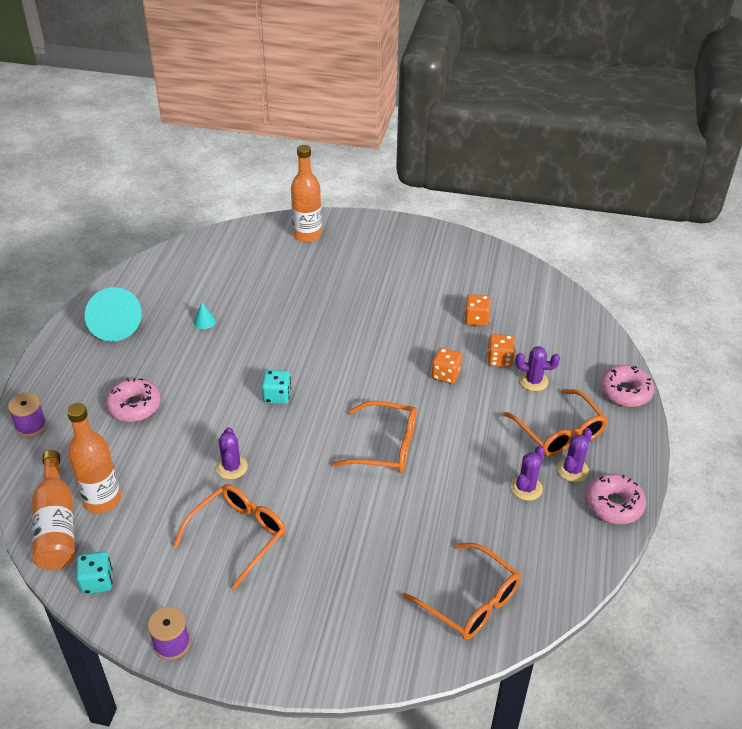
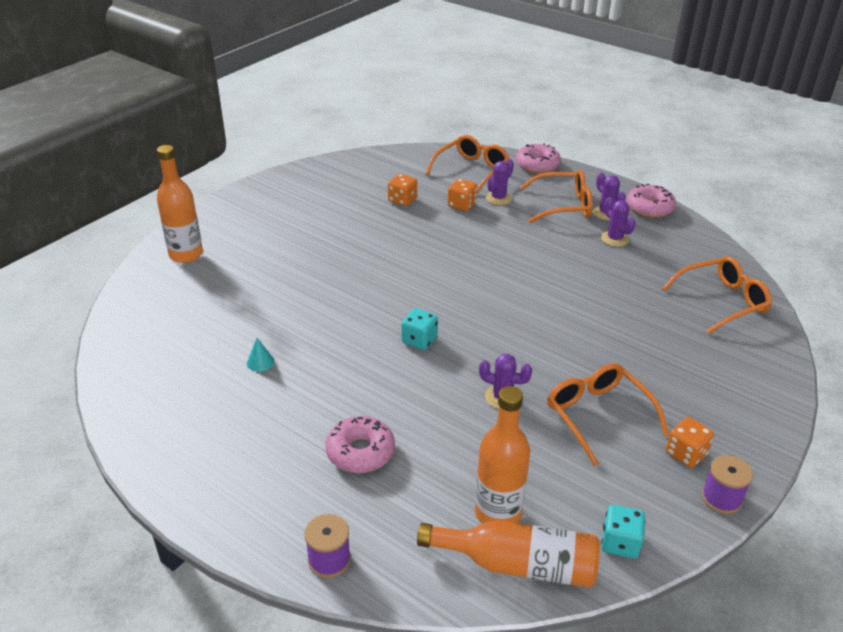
camera: 65 degrees left, 5 degrees down
turquoise cone [85,287,142,341] -> none
orange glasses [332,401,417,473] -> orange glasses moved to [425,135,510,194]
orange dice [432,348,462,384] -> orange dice moved to [666,417,714,468]

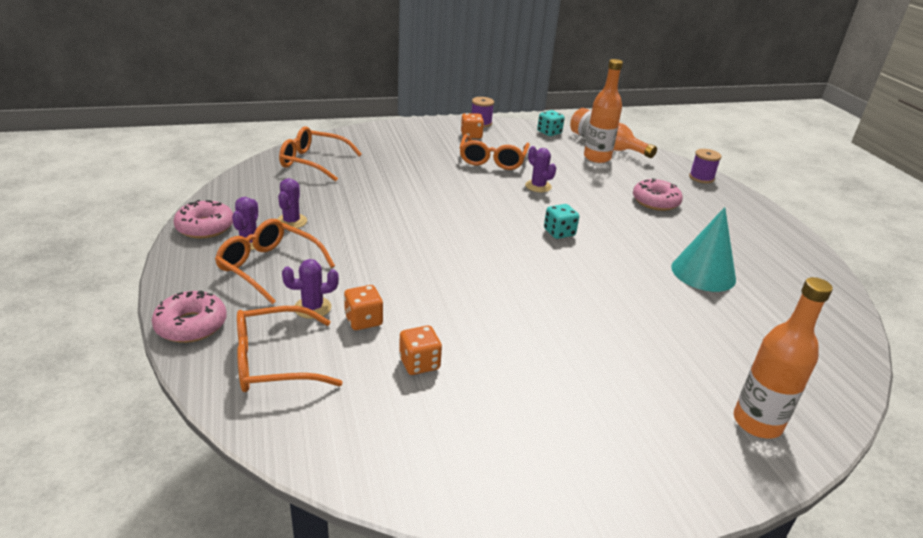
camera: 145 degrees left, 5 degrees down
turquoise cone [247,338,274,372] -> turquoise cone [671,207,736,292], size x2.47

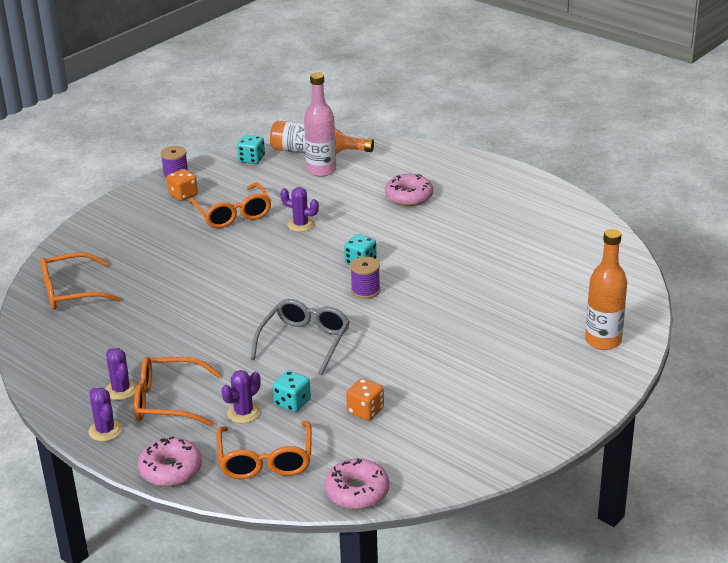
camera: 30 degrees left, 0 degrees up
pink donut [173,200,233,239] -> pink donut moved to [325,458,389,509]
orange glasses [237,306,343,392] -> orange glasses turned 45 degrees counterclockwise [216,421,312,479]
purple cactus [277,178,307,228] -> purple cactus moved to [88,388,123,441]
orange dice [344,285,383,330] -> turquoise dice [273,371,311,412]
orange bottle [584,59,623,163] -> pink bottle [304,73,336,177]
turquoise cone [671,207,736,292] -> none
purple spool [689,149,721,183] -> purple spool moved to [350,257,380,299]
none -> grey glasses [251,299,350,375]

